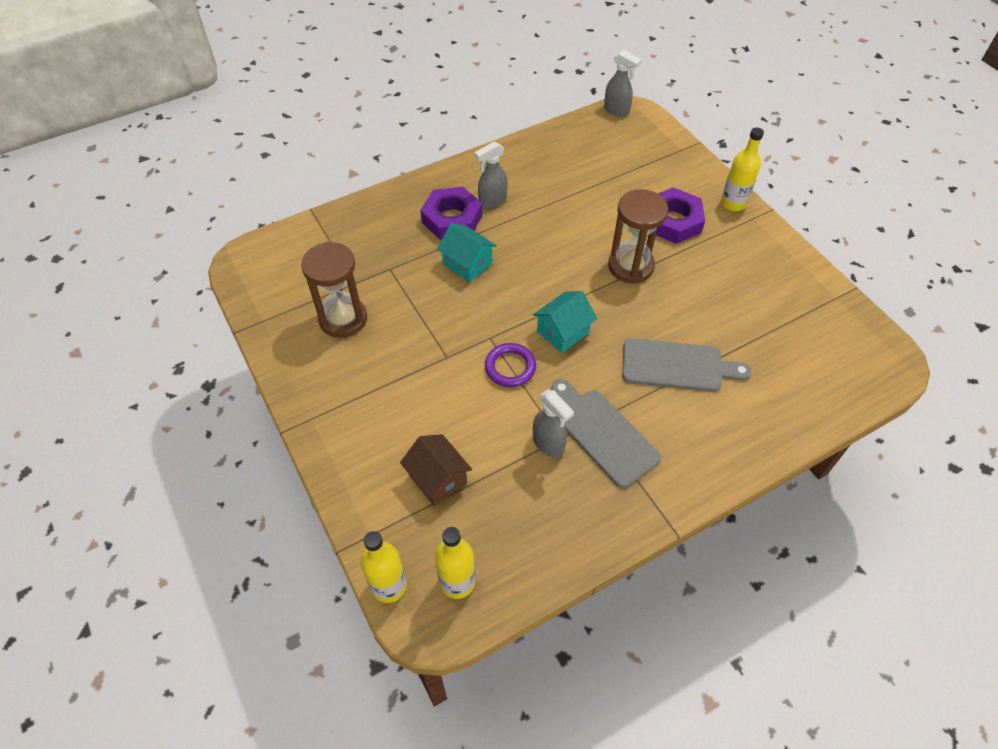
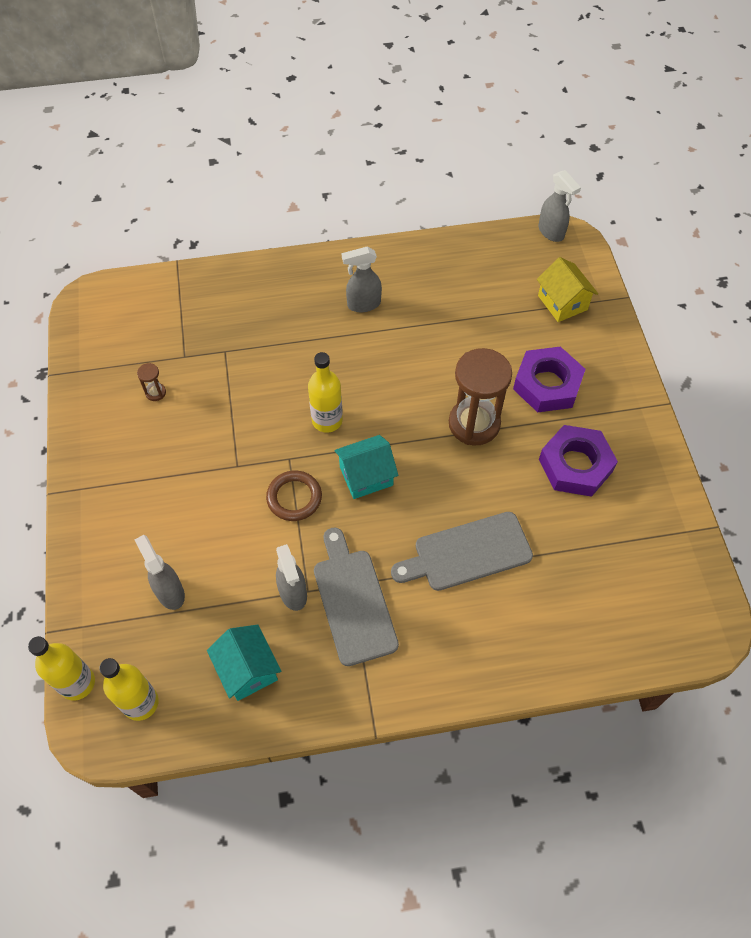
camera: 20 degrees right, 5 degrees up
brown hourglass [301,242,367,338] -> brown hourglass [137,363,166,401], size x0.41
brown house [400,434,472,506] -> grey spray bottle [134,535,185,610]
purple nut [420,187,482,240] -> purple nut moved to [539,425,618,497]
turquoise house [437,223,497,282] -> turquoise house moved to [207,624,281,701]
purple ring [485,343,536,387] -> brown ring [266,471,322,521]
grey cutting board [622,338,752,392] -> grey cutting board turned 135 degrees clockwise [391,512,533,591]
yellow bottle [721,127,764,211] -> yellow bottle moved to [308,352,343,433]
none -> yellow house [537,257,598,322]

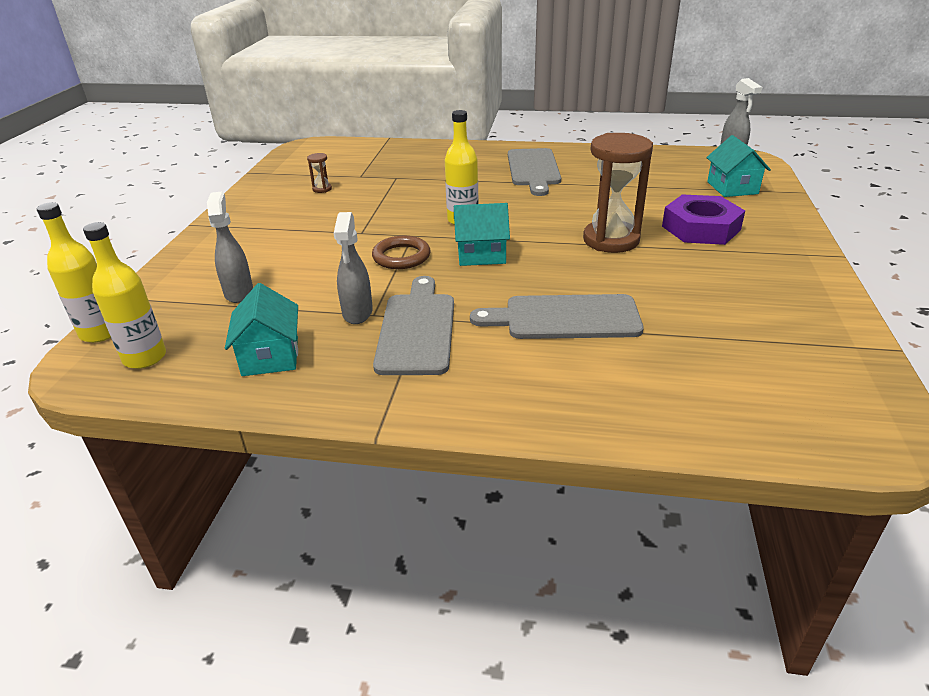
camera: 20 degrees right, 25 degrees down
grey spray bottle [342,247,382,312] -> grey cutting board [508,148,561,196]
yellow house [537,257,598,322] -> turquoise house [706,135,771,197]
purple nut [539,425,618,497] -> none

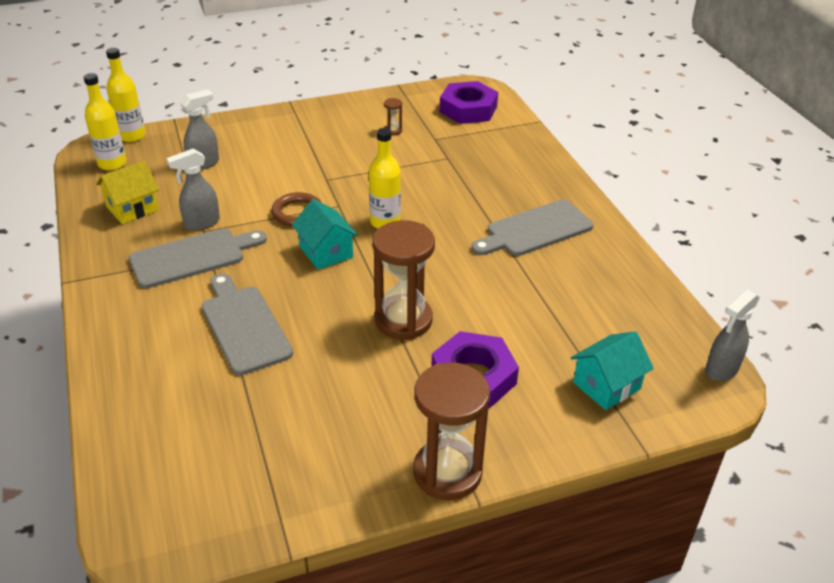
camera: 60 degrees right, 5 degrees up
turquoise house [225,283,298,376] -> yellow house [96,161,159,224]
none -> brown hourglass [413,362,490,500]
none -> purple nut [439,81,498,124]

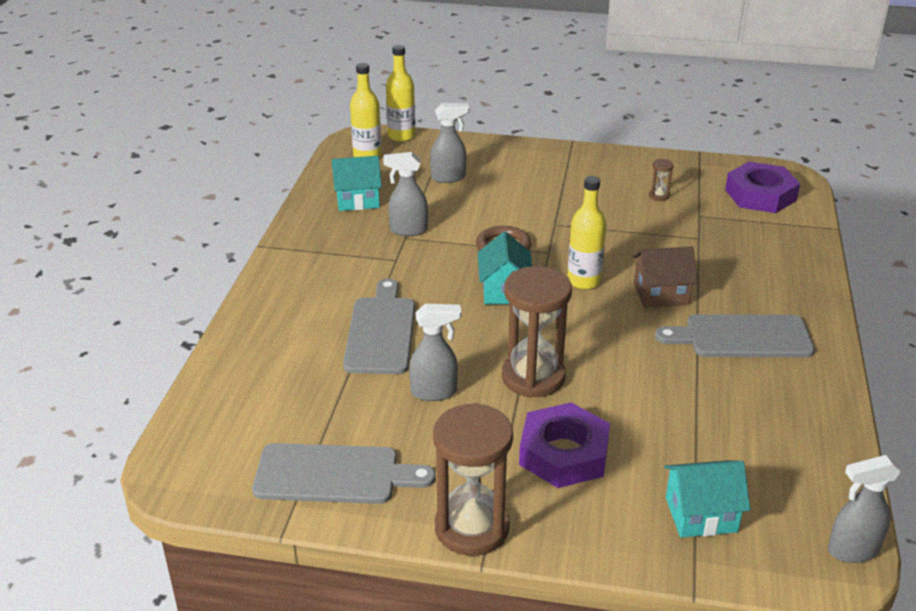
camera: 30 degrees right, 5 degrees down
yellow house [96,161,159,224] -> turquoise house [332,156,382,211]
grey cutting board [129,228,267,288] -> grey cutting board moved to [252,443,435,504]
none -> grey spray bottle [409,304,461,401]
none -> brown house [632,246,698,308]

